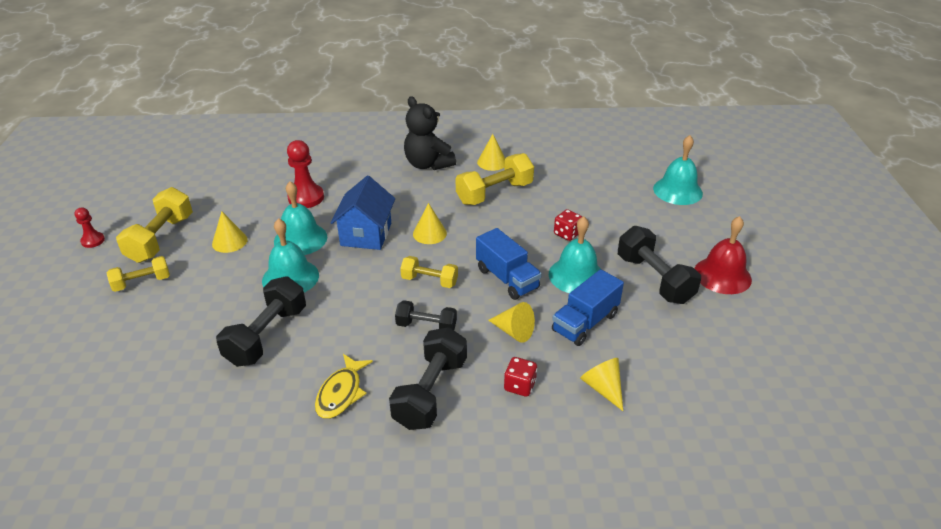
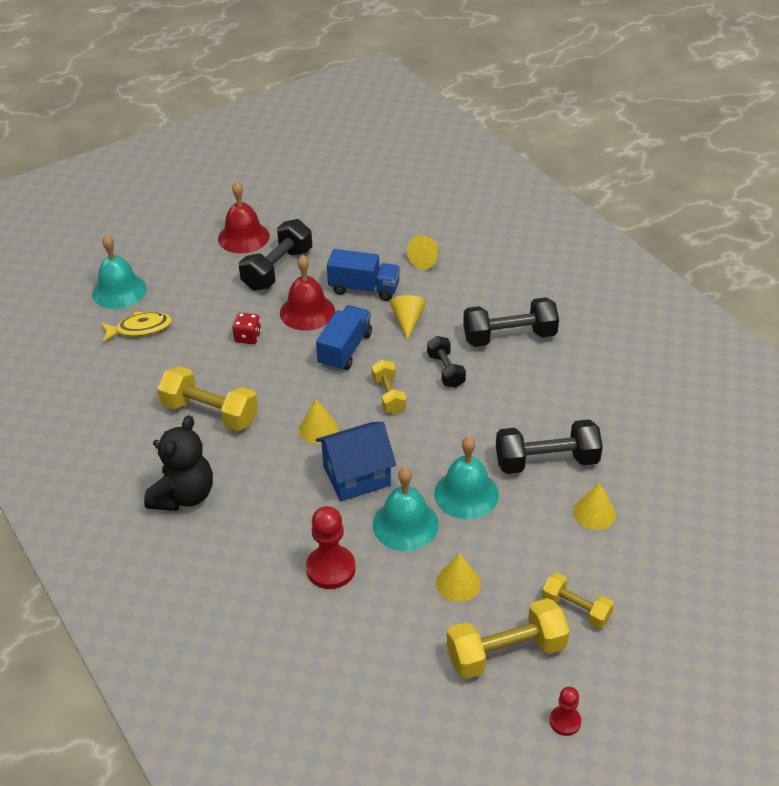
camera: 120 degrees left, 5 degrees up
yellow fish [315,354,373,419] -> yellow fish moved to [100,311,172,342]
yellow cone [477,134,506,171] -> yellow cone moved to [573,482,616,530]
red dice [504,357,537,397] -> none
turquoise bell [549,216,601,293] -> red bell [280,255,335,331]

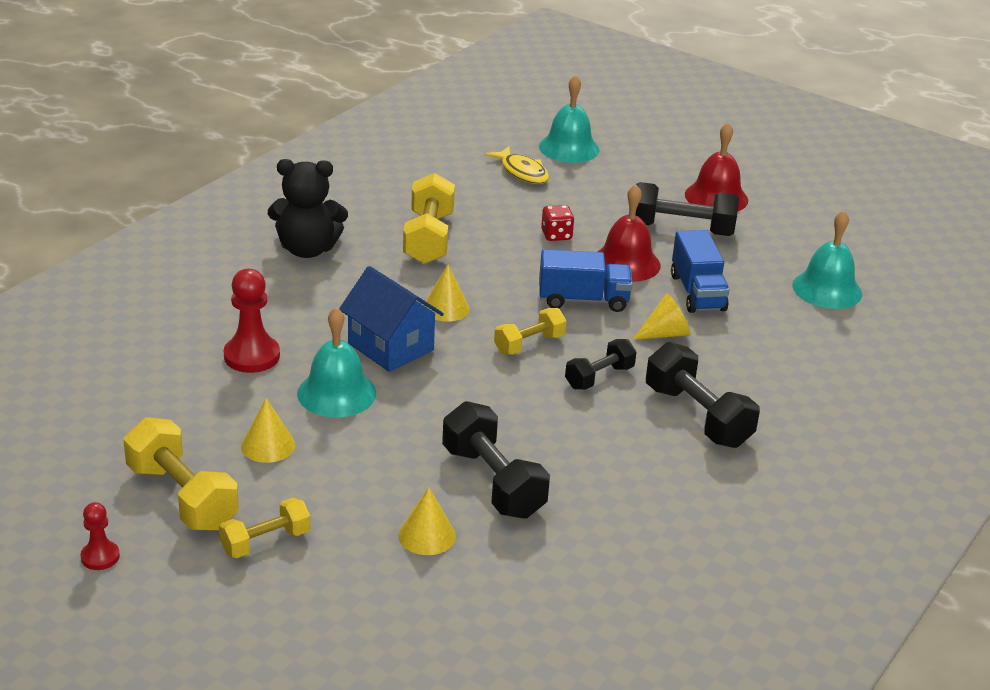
camera: 65 degrees right, 10 degrees down
yellow cone [407,235,439,270] -> none
turquoise bell [434,436,499,519] -> turquoise bell moved to [792,210,862,309]
yellow dumbbell [542,573,614,629] -> yellow dumbbell turned 45 degrees clockwise [219,498,310,558]

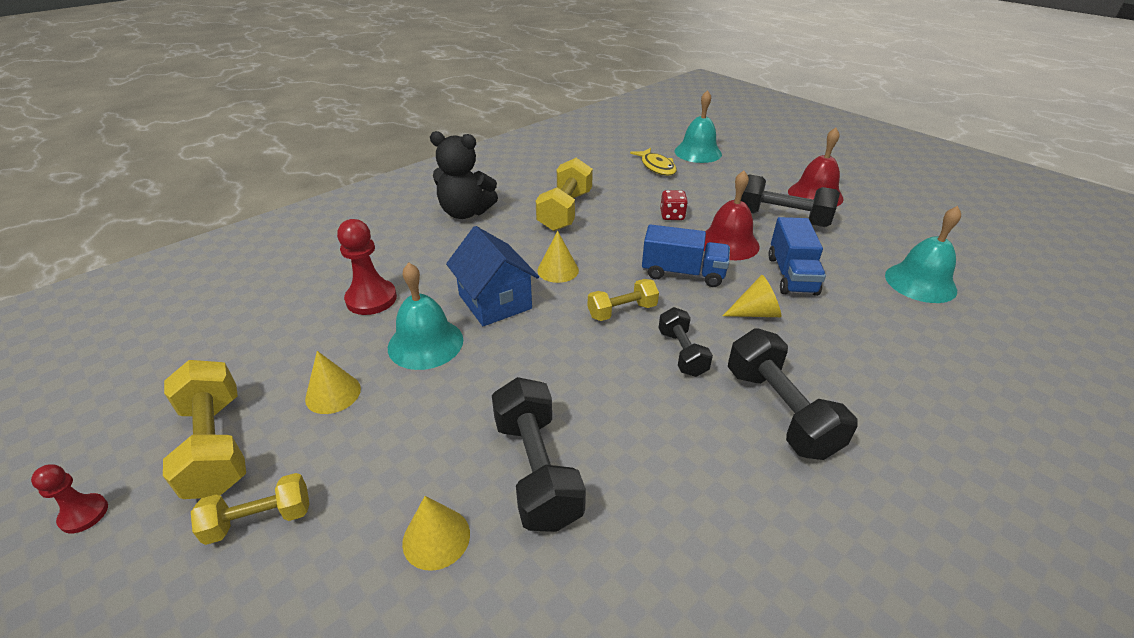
camera: 15 degrees right, 5 degrees up
black dumbbell [565,339,637,390] -> black dumbbell turned 75 degrees counterclockwise [659,307,713,377]

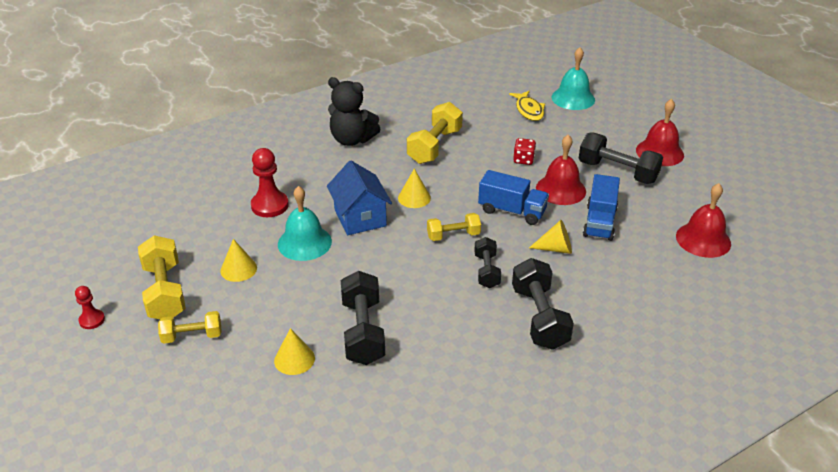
camera: 10 degrees right, 0 degrees up
turquoise bell [885,206,961,303] -> red bell [676,183,731,258]

